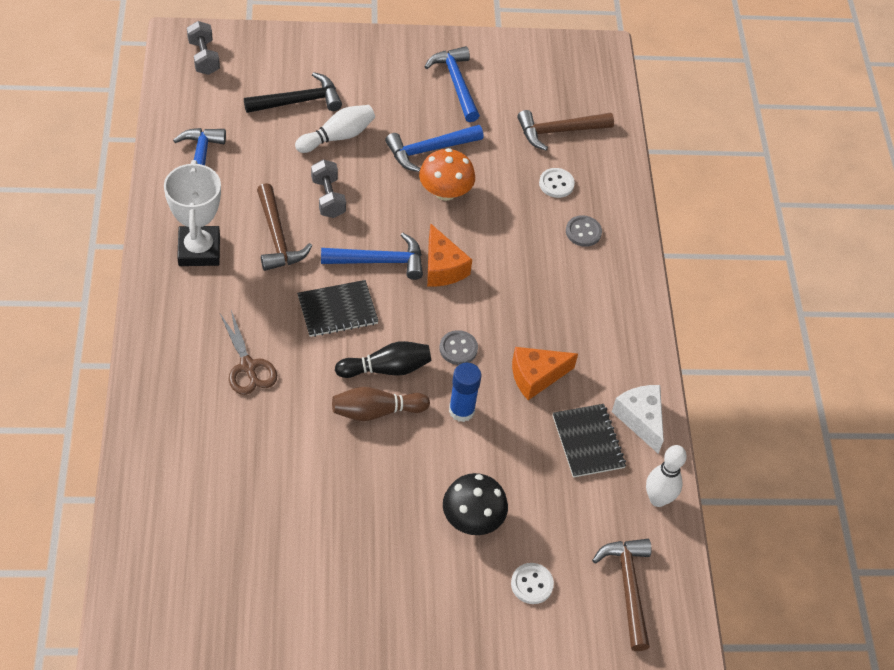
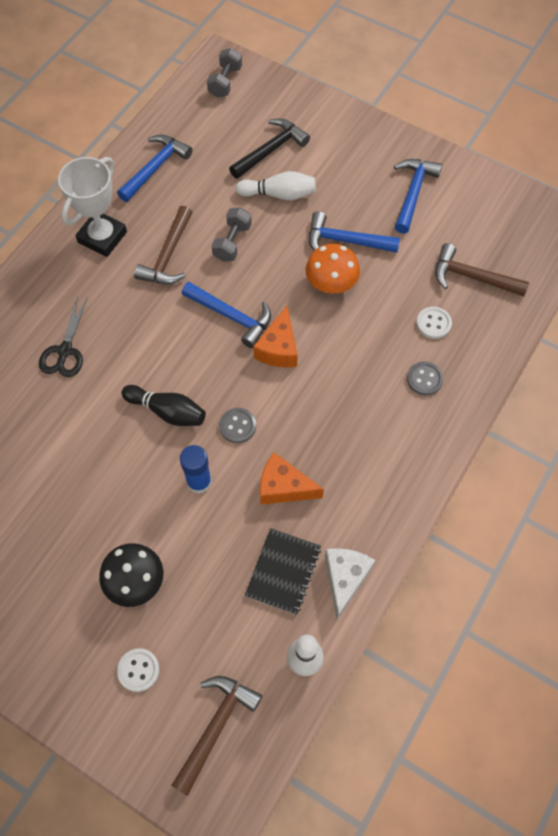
camera: 40 degrees right, 10 degrees up
brown scissors [220,310,277,395] -> black scissors [39,296,87,377]
black hammer [244,72,342,113] -> black hammer turned 60 degrees counterclockwise [229,118,310,179]
black notebook [297,280,378,337] -> none
brown bowling pin [332,387,430,421] -> none

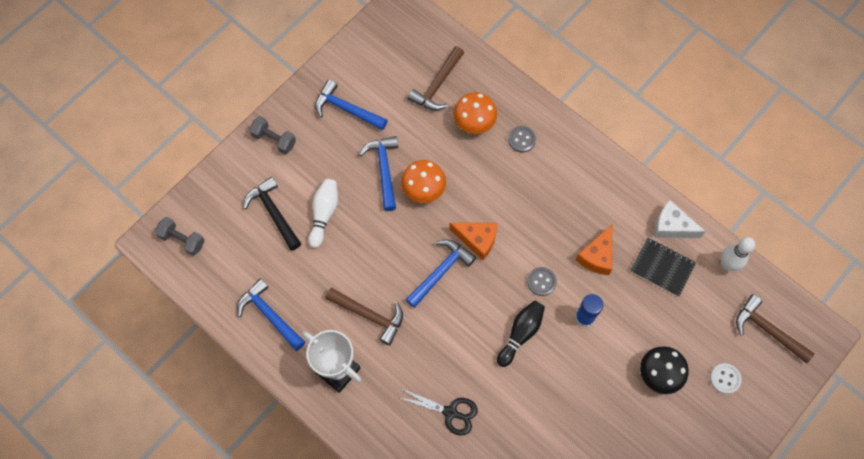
camera: 80 degrees left, 5 degrees up
grey dumbbell [211,207,252,262] -> grey dumbbell moved to [249,116,296,154]
blue hammer [309,211,400,253] -> blue hammer turned 150 degrees clockwise [359,136,398,211]
white button [416,307,452,339] -> orange mushroom [453,92,497,134]

